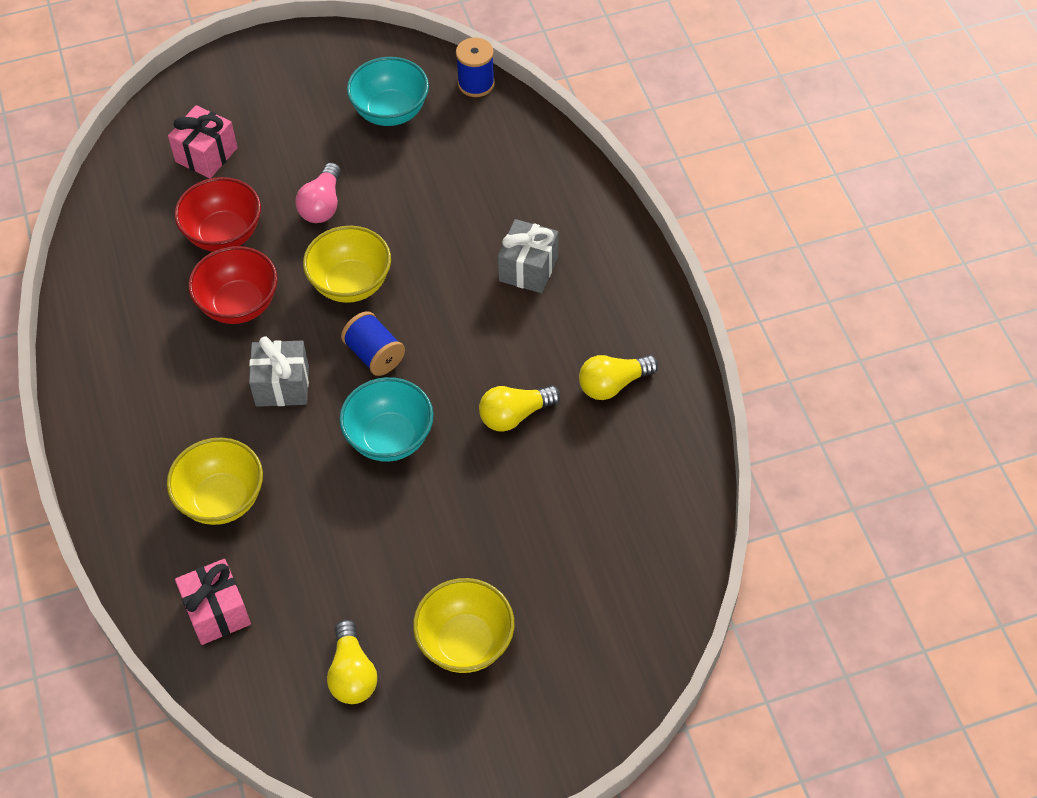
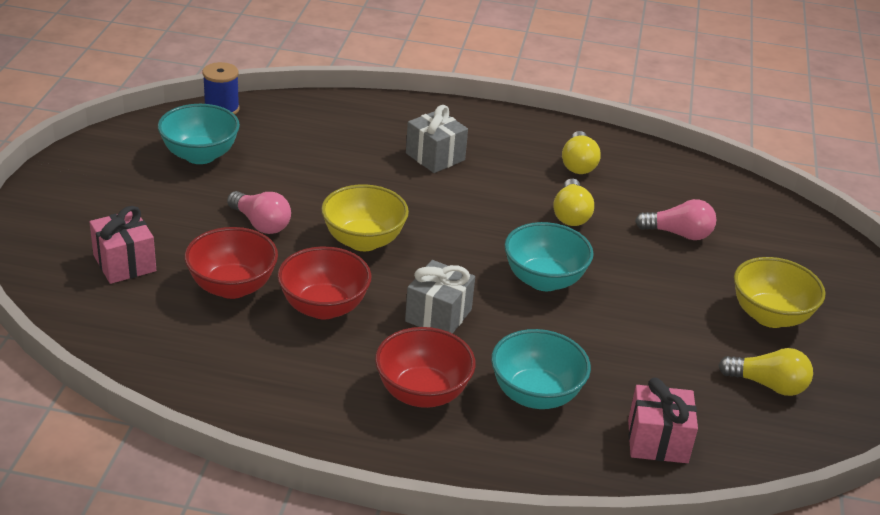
camera: 65 degrees left, 20 degrees down
yellow bowl [167,438,263,525] -> turquoise bowl [491,329,591,409]
blue spool [341,311,405,376] -> none
none -> red bowl [375,327,476,408]
none -> pink light bulb [635,199,717,240]

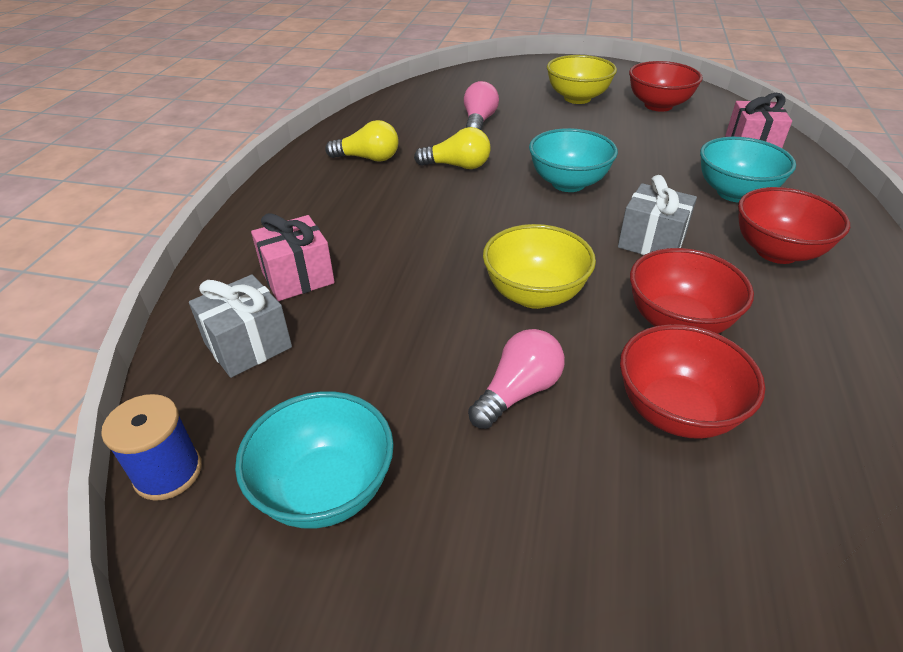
camera: 85 degrees left, 5 degrees up
pink gift [90,206,156,284] -> pink gift moved to [251,213,335,301]
grey gift [406,105,468,173] -> grey gift moved to [189,275,292,378]
yellow light bulb [718,348,813,396] -> red bowl [629,61,703,112]

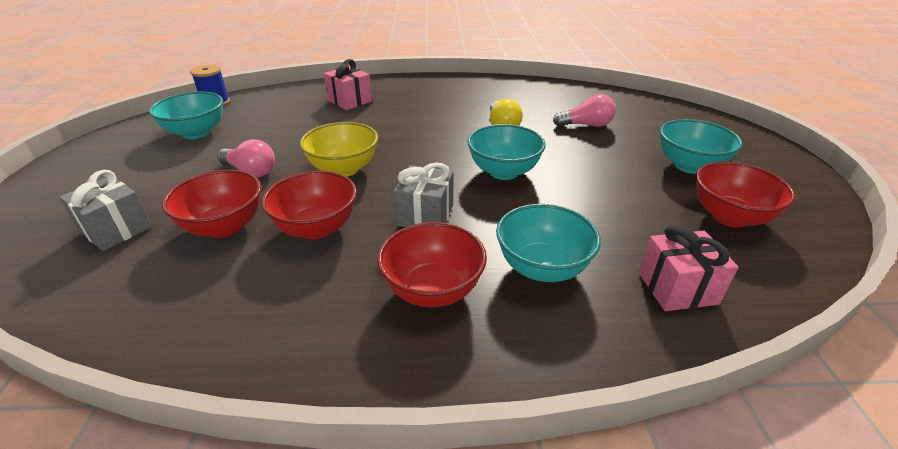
camera: 75 degrees right, 5 degrees down
grey gift [189,275,292,378] -> grey gift moved to [59,170,152,251]
yellow light bulb [325,120,399,162] -> none
yellow bowl [547,55,617,104] -> turquoise bowl [660,119,743,174]

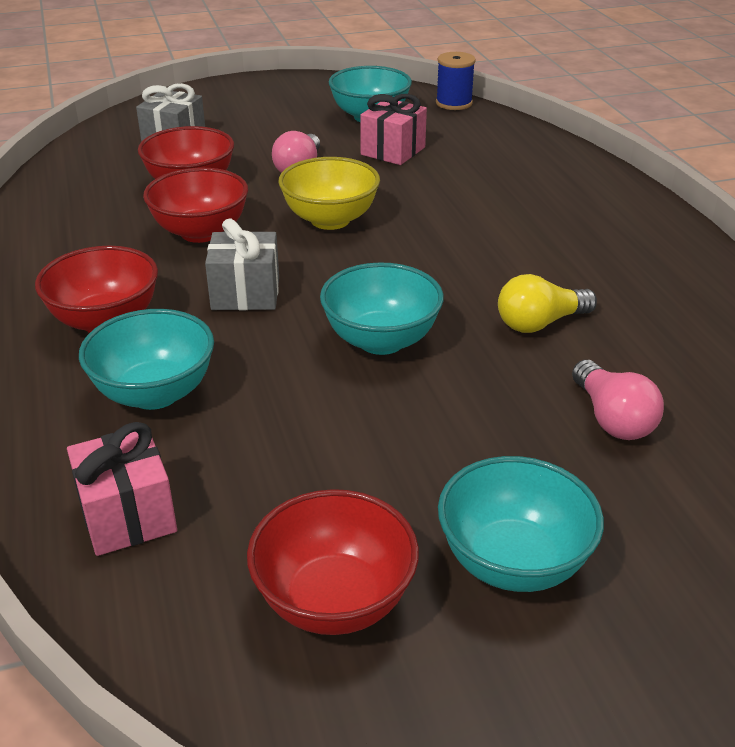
camera: 75 degrees right, 0 degrees up
pink gift [324,59,372,110] -> pink gift moved to [360,94,427,165]

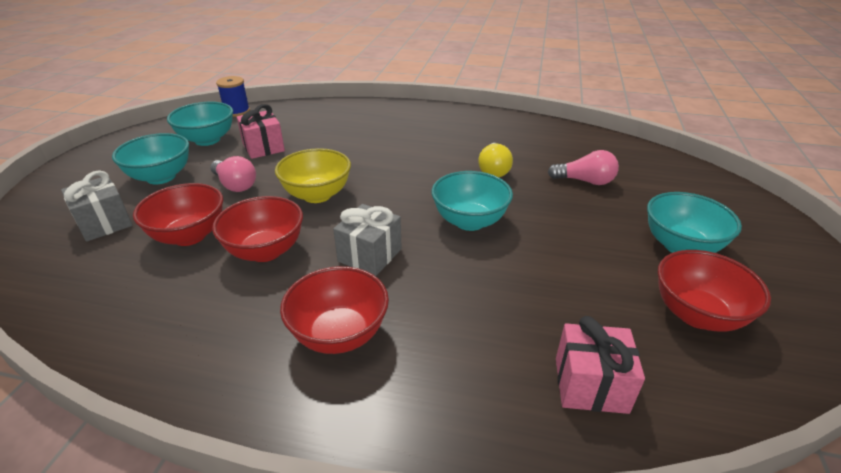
camera: 60 degrees left, 0 degrees up
turquoise bowl [79,309,214,410] -> turquoise bowl moved to [112,133,189,184]

